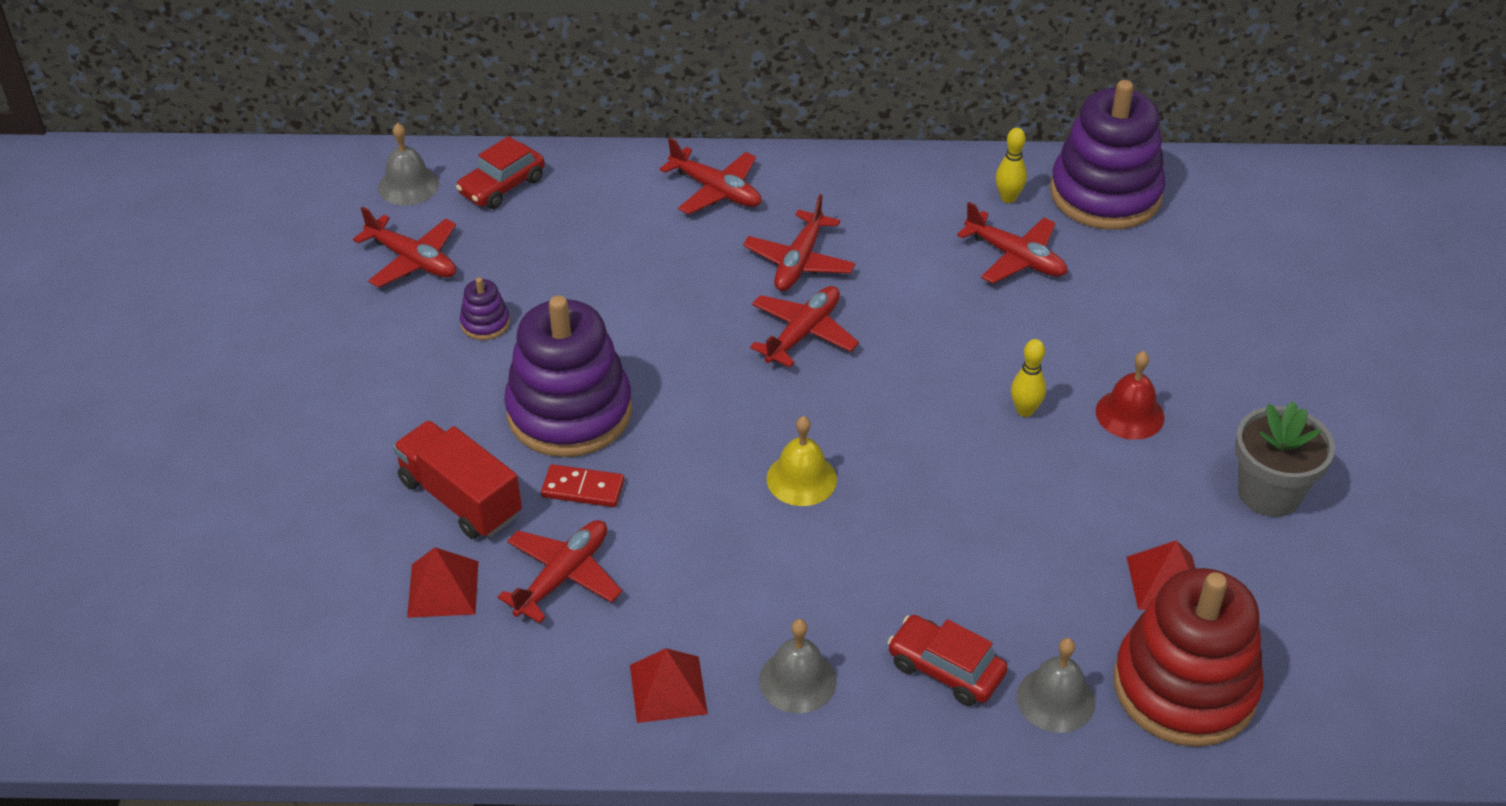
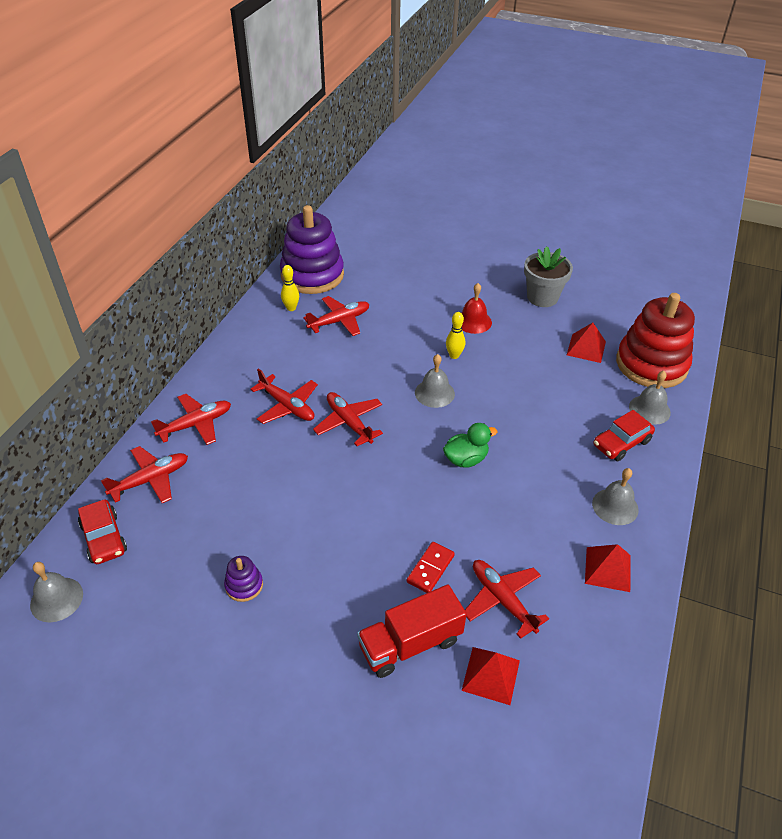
camera: 70 degrees left, 0 degrees up
red plane [353,206,456,287] -> red plane moved to [101,446,188,503]
purple stacking toy [504,295,632,457] -> none
yellow bell [767,416,837,506] -> green duck [443,423,497,468]
none -> grey bell [415,354,455,408]

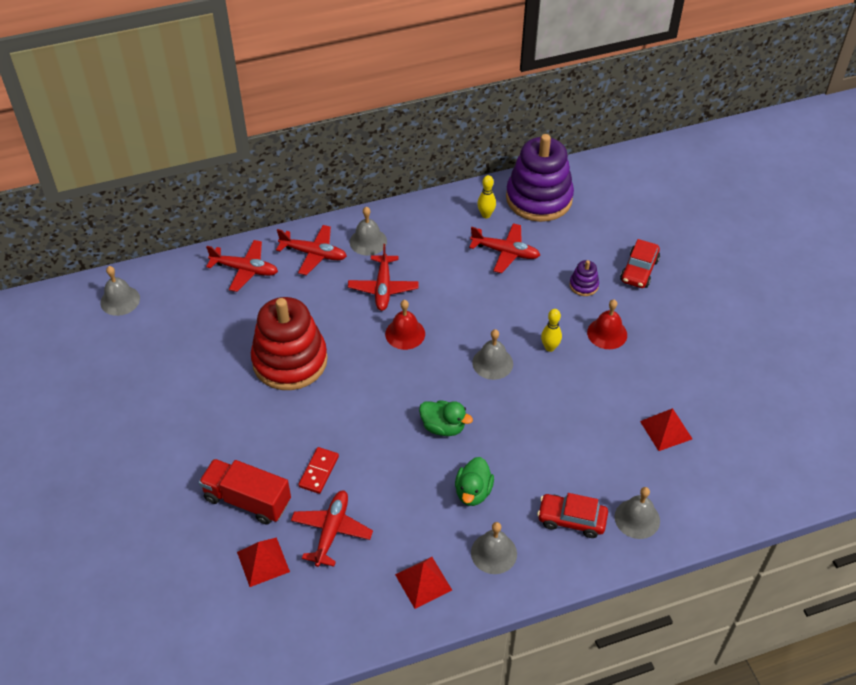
camera: 50 degrees right, 5 degrees up
red car [78,499,127,564] -> red car moved to [620,239,660,288]
purple stacking toy [224,556,263,602] -> purple stacking toy moved to [569,260,599,296]
red plane [313,392,383,446] -> red bell [385,300,425,350]
red domino [407,542,455,593] -> red domino turned 60 degrees counterclockwise [298,447,339,494]
grey flower pot [524,246,573,307] -> none
red stacking toy [616,293,695,388] -> red stacking toy moved to [251,297,328,390]
none -> grey bell [350,207,387,256]
none -> green duck [455,457,494,506]

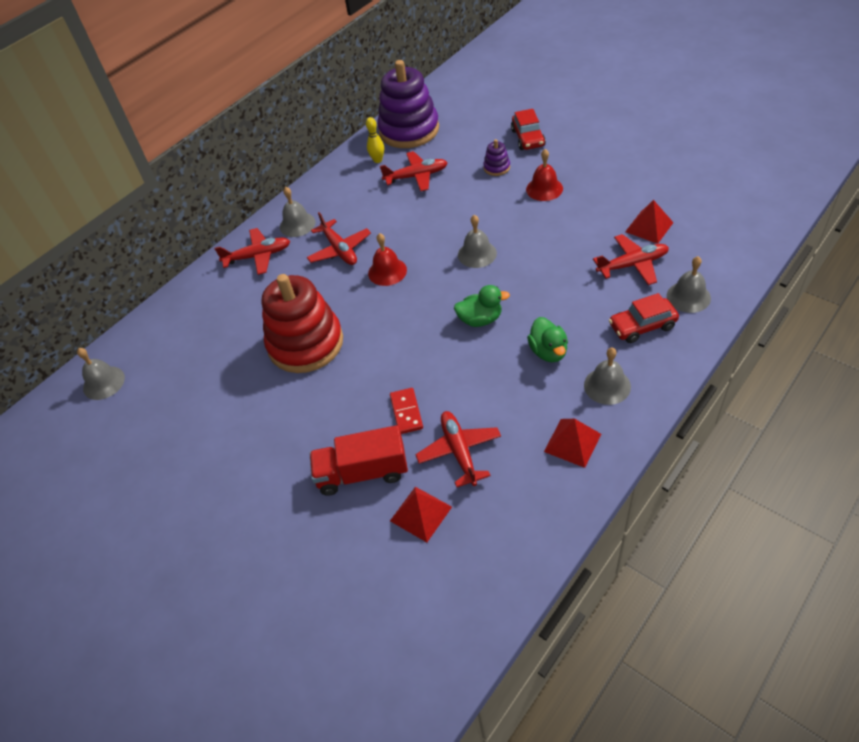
camera: 25 degrees left, 0 degrees up
red plane [206,240,278,292] -> red plane moved to [593,234,669,285]
yellow bowling pin [541,309,562,352] -> none

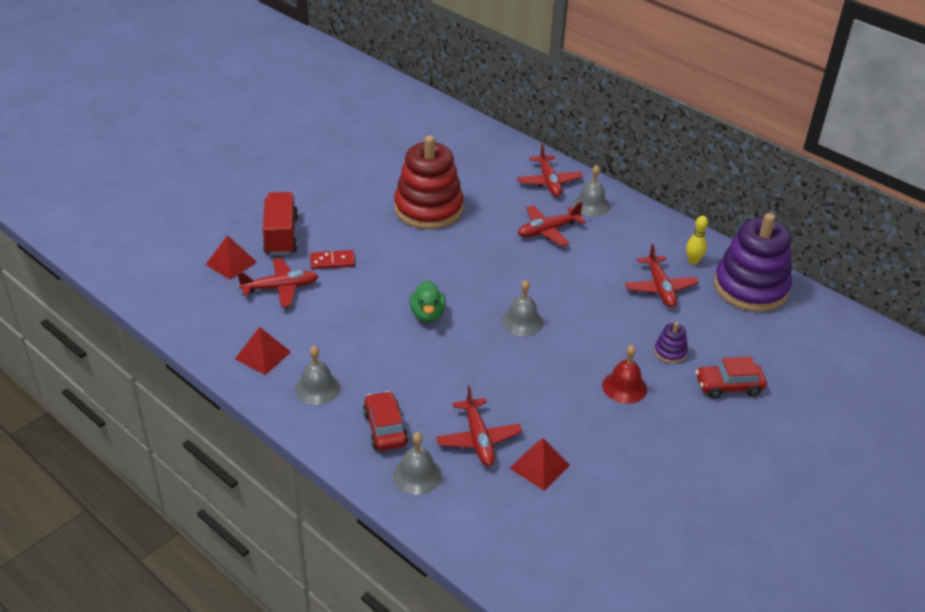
camera: 85 degrees right, 10 degrees down
grey bell [77,348,125,400] -> none
red bell [368,233,407,286] -> none
green duck [527,317,568,362] -> none

